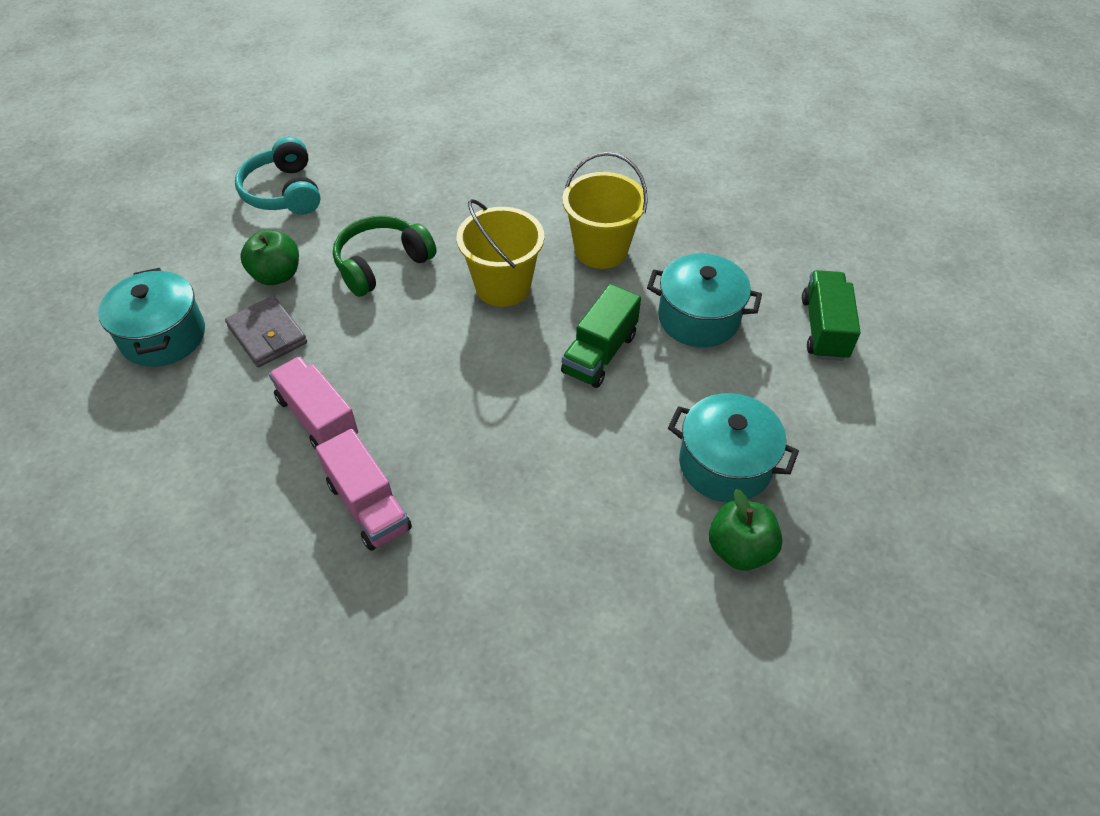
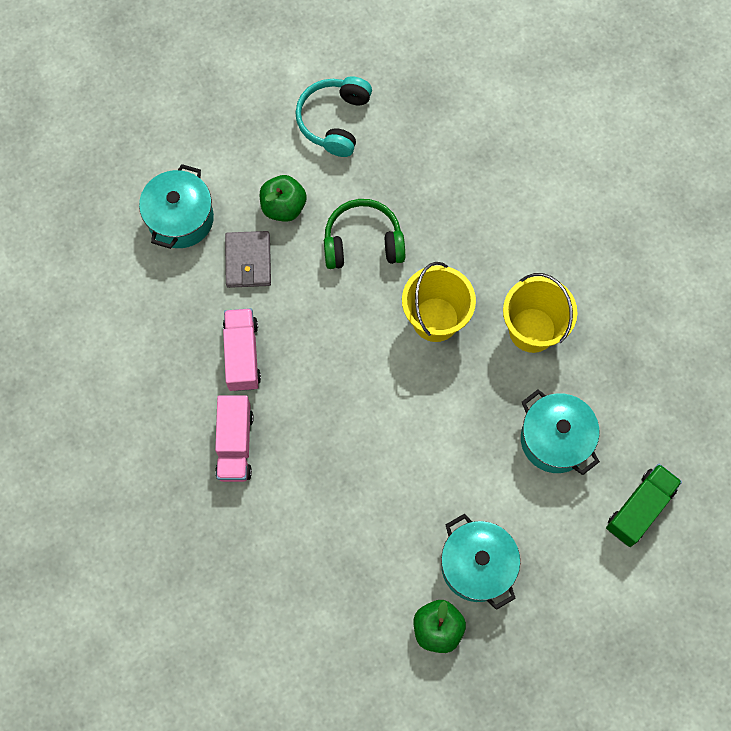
camera: 35 degrees right, 20 degrees up
green truck [561,284,641,388] -> none

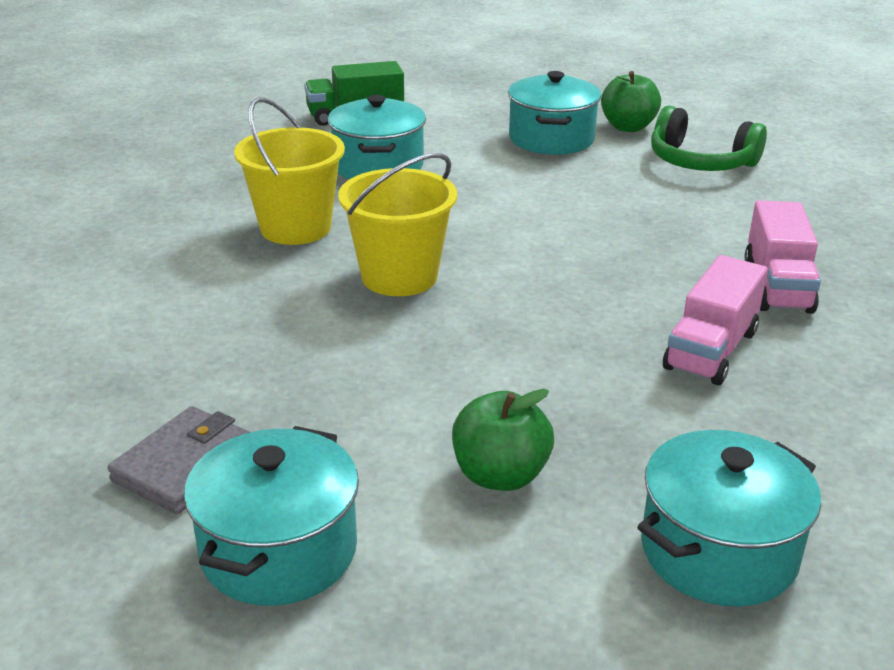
camera: 145 degrees left, 40 degrees down
pink truck [215,395,254,482] -> pink truck turned 150 degrees clockwise [745,200,821,314]
grey wallet [225,231,271,288] -> grey wallet moved to [107,406,250,514]
turquoise headphones [295,76,372,157] -> turquoise pot [184,426,359,606]
green headphones [324,199,405,269] -> green headphones moved to [651,106,767,171]

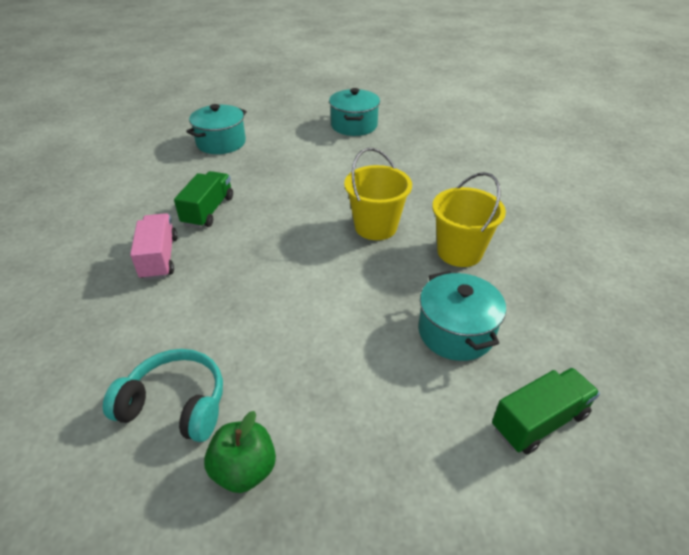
camera: 165 degrees right, 10 degrees up
grey wallet [107,406,250,514] -> none
green apple [452,389,554,491] -> none
turquoise pot [508,71,601,155] -> none
green headphones [651,106,767,171] -> turquoise headphones [103,349,223,442]
pink truck [663,255,768,385] -> green truck [174,171,233,228]

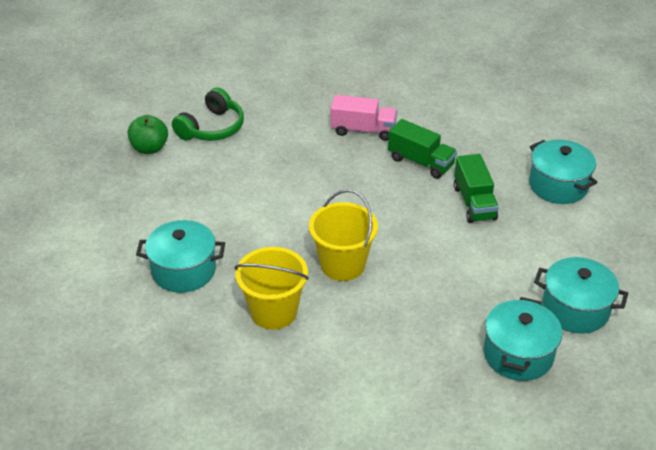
camera: 110 degrees right, 0 degrees up
turquoise headphones [103,349,223,442] -> green headphones [172,88,244,141]
green truck [492,368,600,455] -> green truck moved to [454,154,499,223]
none -> turquoise pot [483,297,562,381]

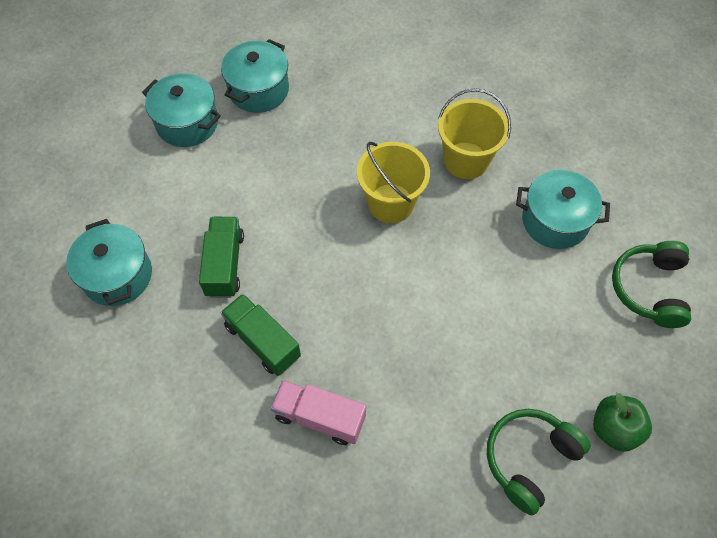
camera: 170 degrees left, 20 degrees up
none -> green headphones [612,241,691,328]

